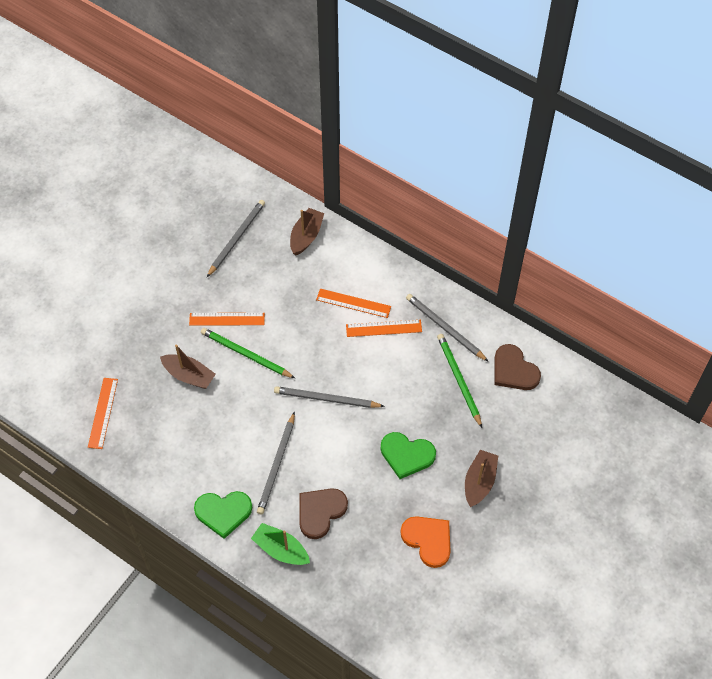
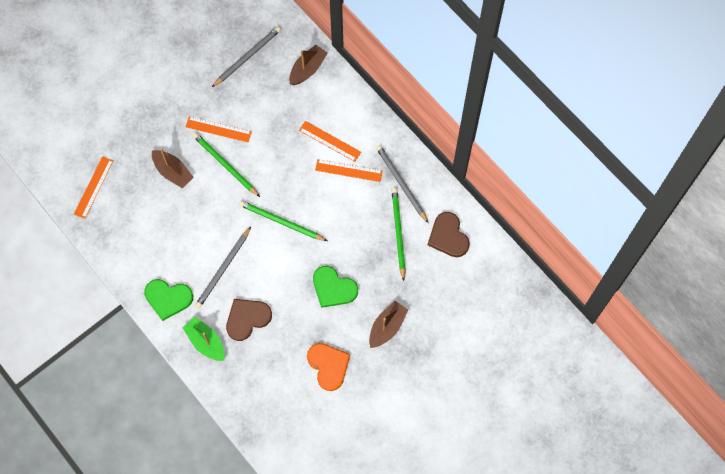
camera: 15 degrees right, 10 degrees up
grey pencil [274,386,385,408] -> green pencil [239,200,327,241]

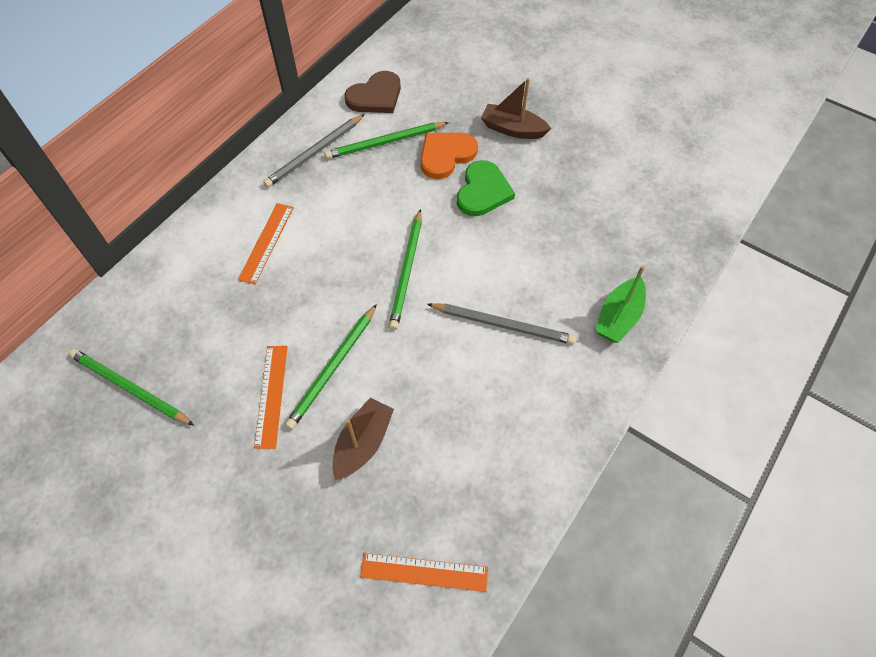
camera: 105 degrees left, 10 degrees down
green heart [144,279,193,321] -> none
grey pencil [212,26,281,87] -> green pencil [69,349,194,426]
brown heart [226,299,272,341] -> none
brown boat [289,45,328,85] -> none
orange heart [307,343,350,391] -> orange heart moved to [421,133,478,179]
orange ruler [315,159,383,182] -> none

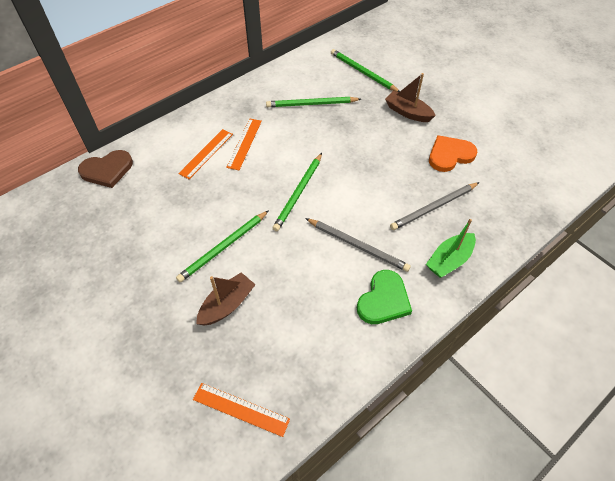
camera: 15 degrees right, 5 degrees down
green pencil [69,349,194,426] -> green pencil moved to [331,49,400,92]
orange ruler [254,346,288,449] -> orange ruler moved to [226,119,262,170]
grey pencil [263,114,365,188] -> grey pencil moved to [390,182,480,230]
brown heart [345,71,401,113] -> brown heart moved to [78,150,133,188]
orange heart [421,133,478,179] -> orange heart moved to [429,135,478,172]
green heart [457,160,515,216] -> green heart moved to [357,270,412,324]

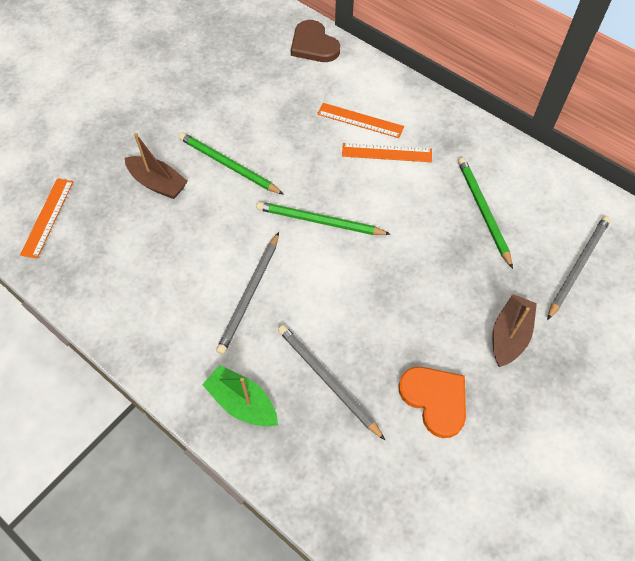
camera: 80 degrees right, 5 degrees up
green pencil [331,49,400,92] -> grey pencil [547,216,611,320]
green heart [357,270,412,324] -> none

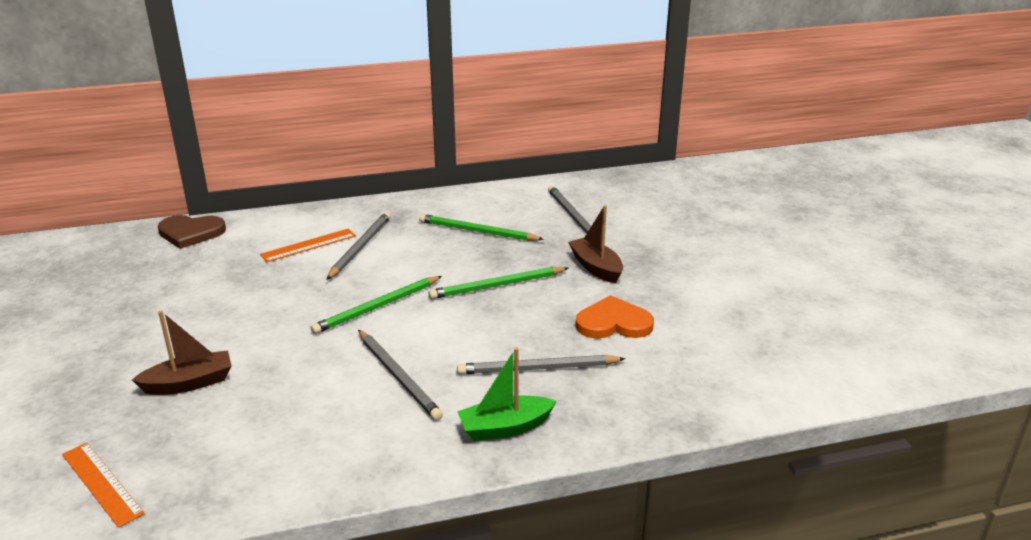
camera: 55 degrees left, 30 degrees down
green pencil [179,132,284,195] -> green pencil moved to [429,267,568,299]
orange ruler [342,143,432,162] -> grey pencil [326,212,391,280]

